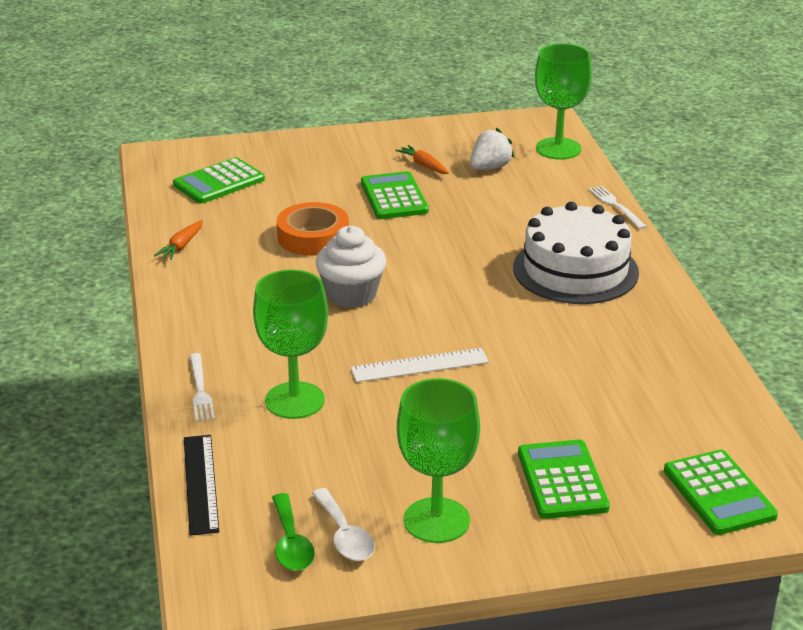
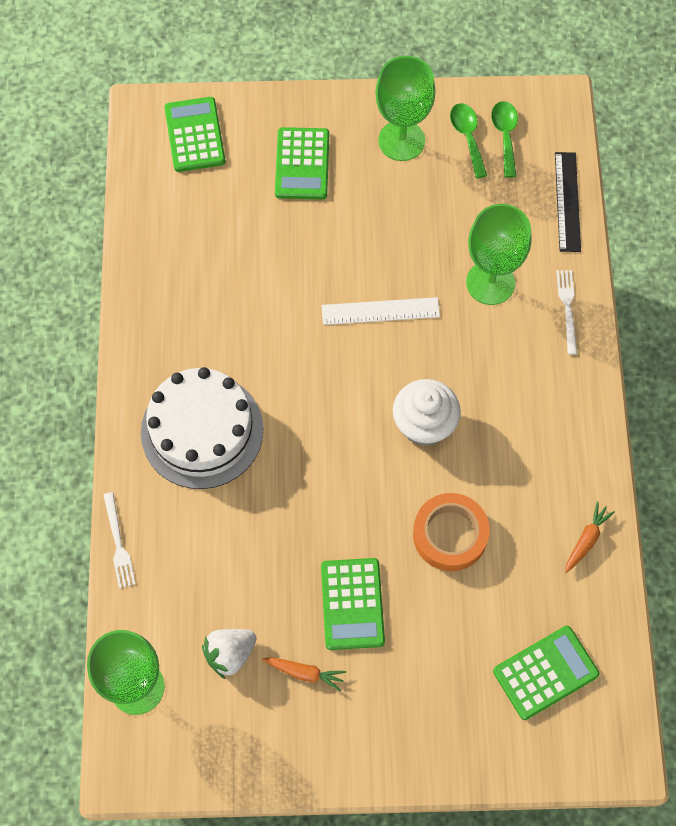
camera: 170 degrees left, 35 degrees up
white spoon [312,488,375,561] -> green spoon [450,103,487,179]
orange carrot [395,145,449,174] -> orange carrot turned 45 degrees counterclockwise [262,657,346,692]

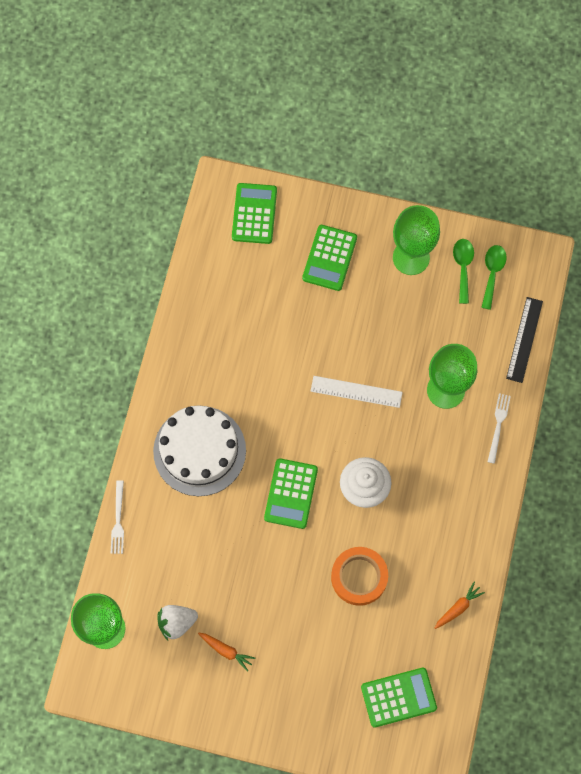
camera: 15 degrees right, 5 degrees up
green calculator [321,558,385,650] -> green calculator moved to [264,458,318,529]

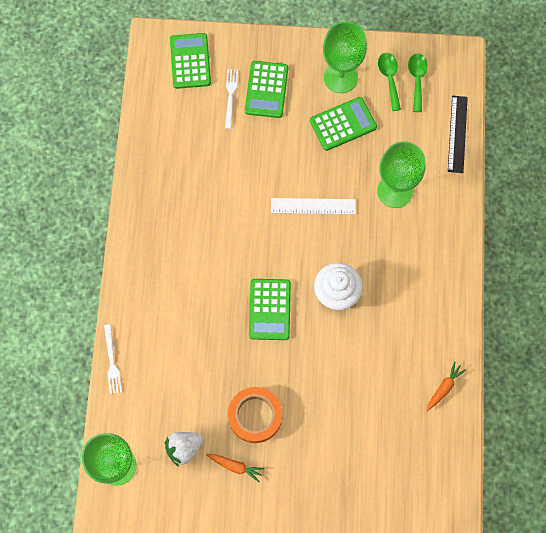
camera: 10 degrees left, 0 degrees up
white cake [153,406,246,496] -> none
orange tape [331,547,388,606] -> orange tape moved to [228,387,282,443]
green calculator [361,668,437,728] -> green calculator moved to [310,97,377,151]
white fork [488,393,511,464] -> white fork moved to [225,69,238,129]

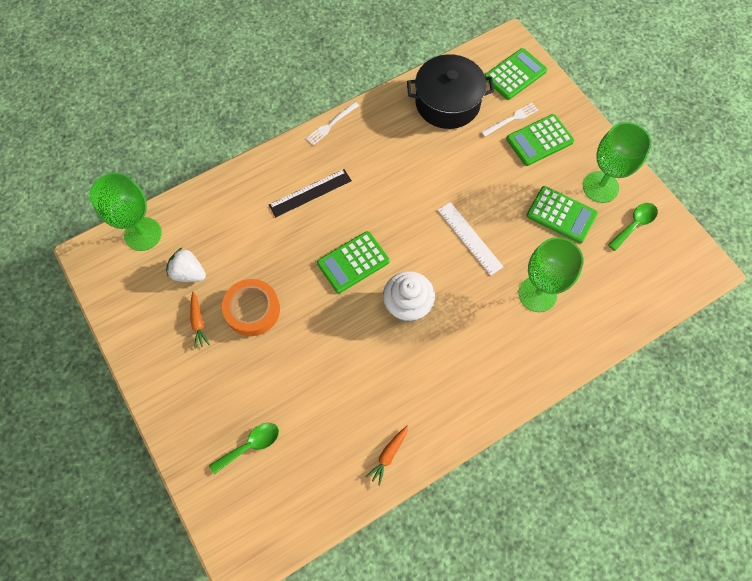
camera: 55 degrees right, 5 degrees down
white fork [104,324,122,394] -> white fork moved to [306,102,359,145]
green spoon [408,54,428,112] -> green spoon moved to [209,423,279,474]
orange carrot [426,361,467,411] -> orange carrot turned 120 degrees clockwise [366,425,408,486]
black ruler [448,96,468,173] -> black ruler moved to [269,169,352,217]
none -> black pot [407,54,494,129]

